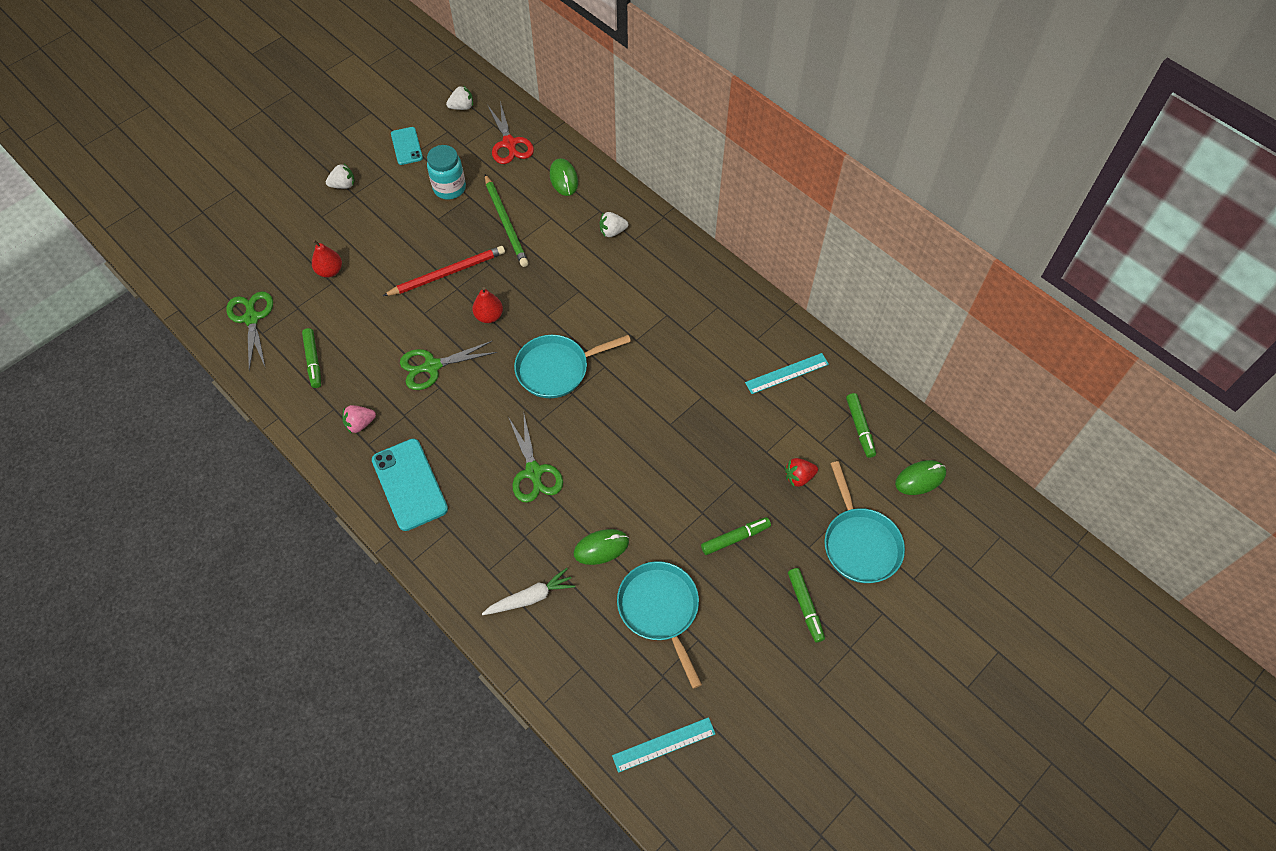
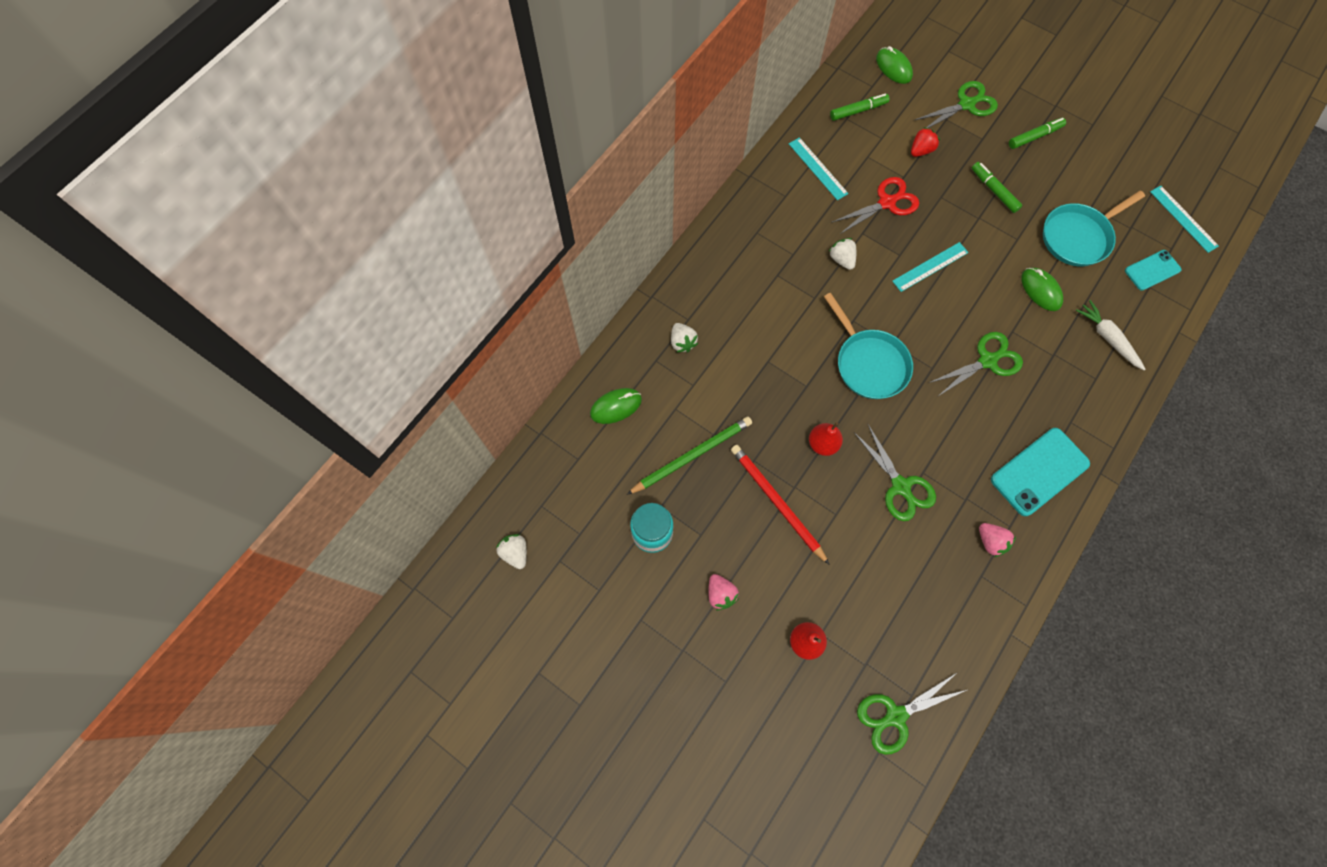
camera: 100 degrees left, 10 degrees up
green marker [302,328,321,388] -> none
white strawberry [326,164,355,189] -> white strawberry moved to [829,238,856,270]
turquoise phone [391,127,423,165] -> turquoise phone moved to [1125,250,1181,291]
red scissors [488,101,534,164] -> red scissors moved to [832,177,919,235]
red strawberry [785,458,818,487] -> red strawberry turned 105 degrees counterclockwise [911,127,940,157]
turquoise pan [824,461,905,583] -> green scissors [915,81,998,128]
none -> pink strawberry [708,574,739,611]
none -> turquoise ruler [892,242,969,292]

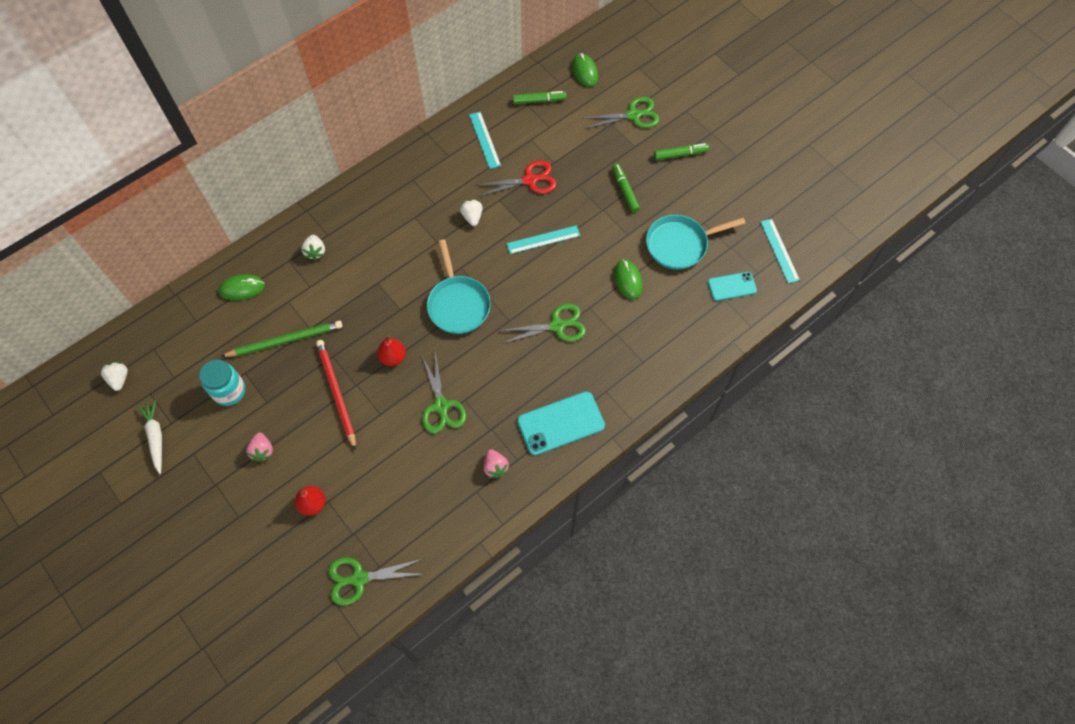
camera: 15 degrees right, 5 degrees down
red strawberry [911,127,940,157] -> none
white carrot [1076,300,1146,370] -> white carrot moved to [138,400,162,474]

